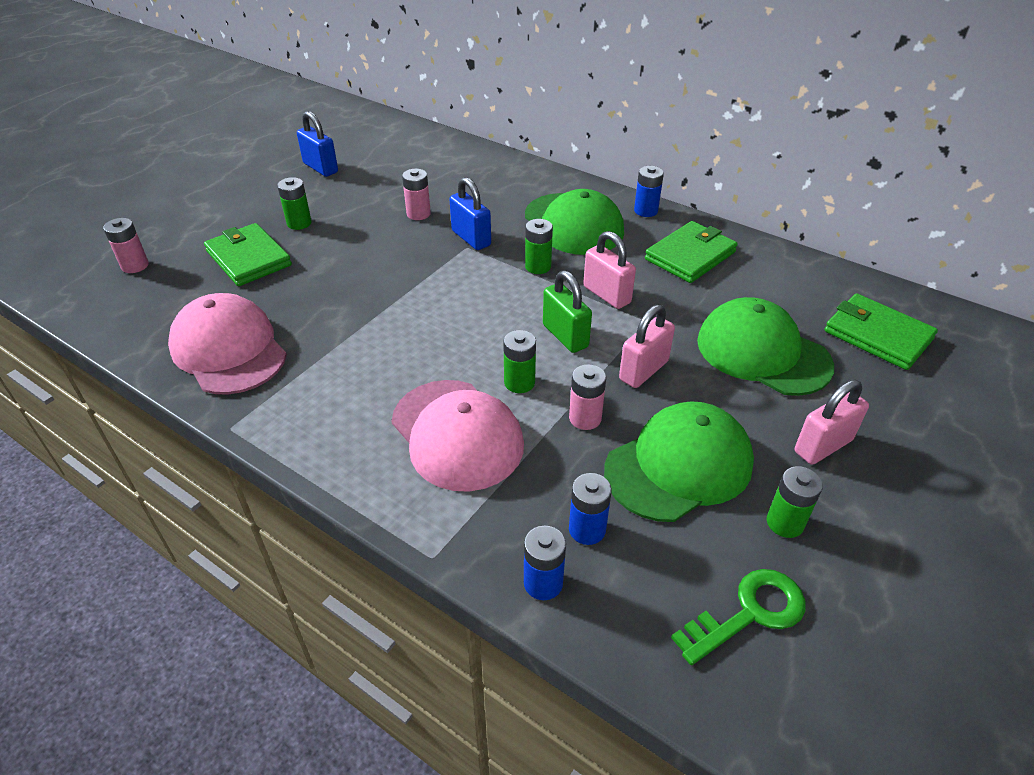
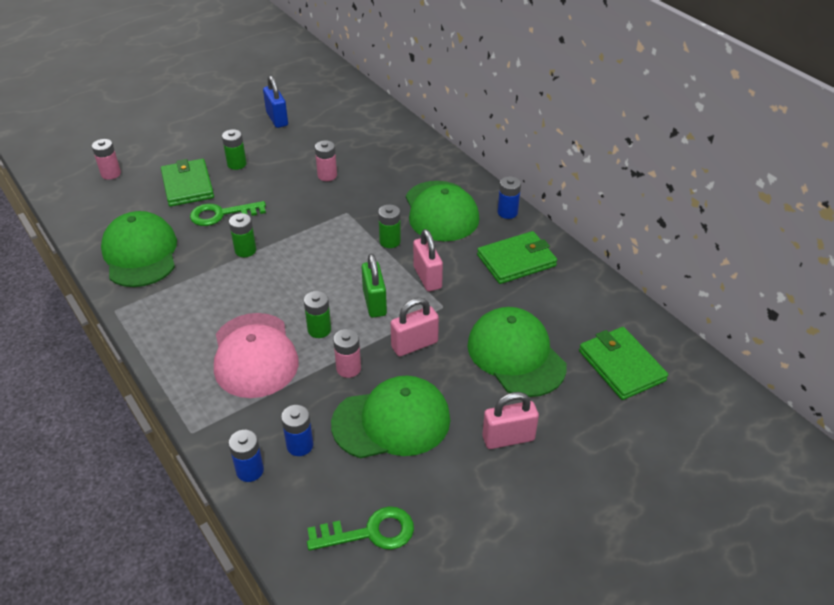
camera: 20 degrees right, 0 degrees up
pink cap [168,293,287,395] -> green cap [101,211,177,287]
blue padlock [449,177,491,250] -> none
green battery [767,466,823,538] -> green battery moved to [229,213,256,257]
none -> green key [190,201,266,226]

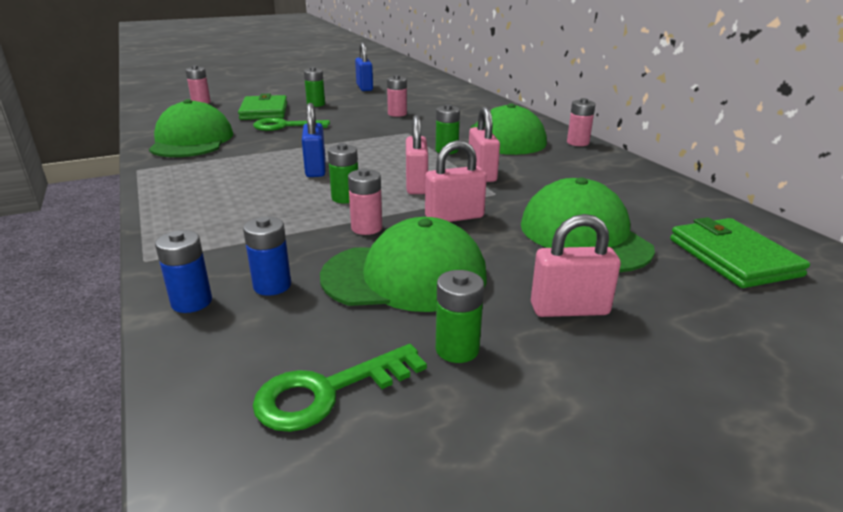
camera: 10 degrees right, 15 degrees down
pink cap [214,313,299,398] -> none
green battery [229,213,256,257] -> green battery moved to [436,270,484,363]
green key [307,506,414,551] -> green key turned 150 degrees clockwise [253,344,427,432]
green padlock [361,254,387,318] -> pink padlock [406,115,428,194]
green wallet [477,231,557,284] -> none
blue battery [498,176,521,219] -> pink battery [567,98,595,146]
none -> blue padlock [302,103,326,177]

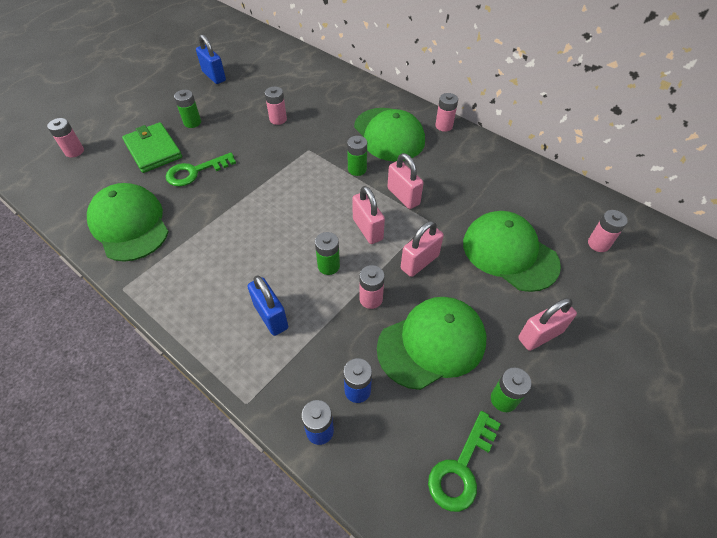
camera: 25 degrees left, 25 degrees up
blue padlock [302,103,326,177] -> blue padlock moved to [247,275,288,336]
green wallet [670,217,810,288] -> pink battery [588,210,628,252]

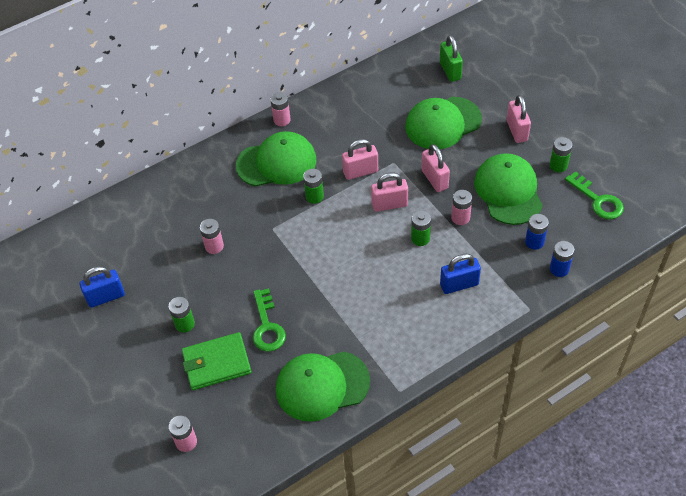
camera: 70 degrees left, 0 degrees up
pink battery [588,210,628,252] -> green padlock [440,35,463,82]

